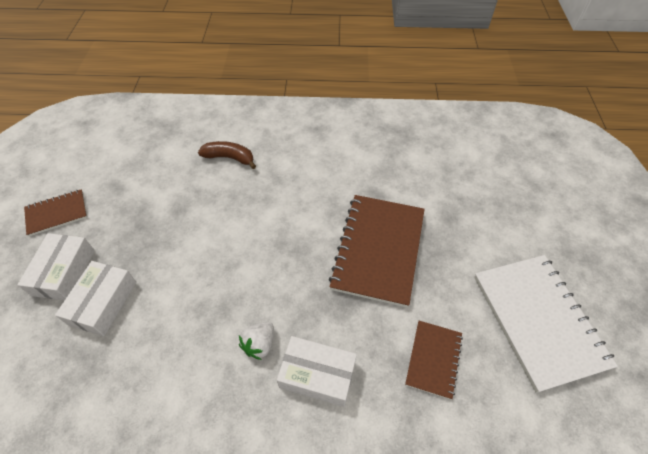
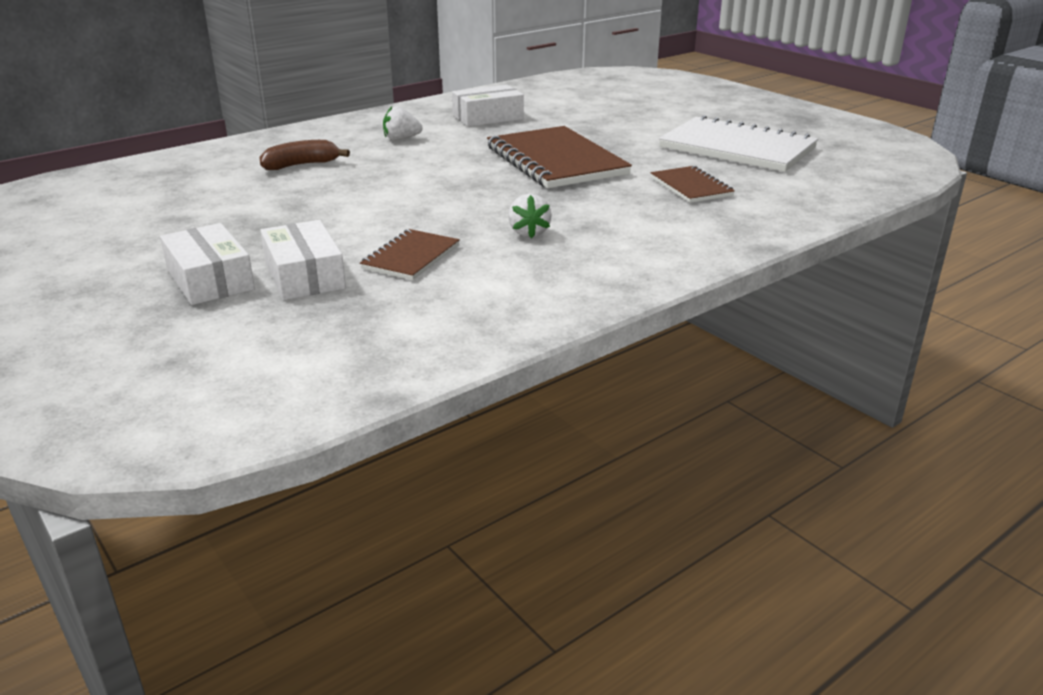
camera: 40 degrees left, 25 degrees down
brown notebook [24,189,87,236] -> brown notebook moved to [360,229,460,280]
white box [277,336,357,407] -> white box moved to [452,85,524,127]
none -> white strawberry [383,106,422,140]

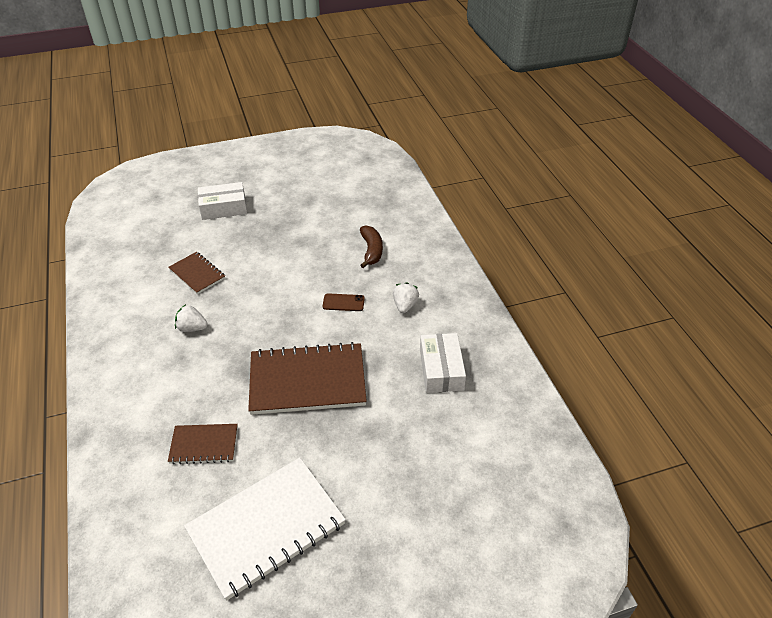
camera: 110 degrees right, 15 degrees up
white box [260,220,346,300] -> none
none -> brown phone [323,293,365,311]

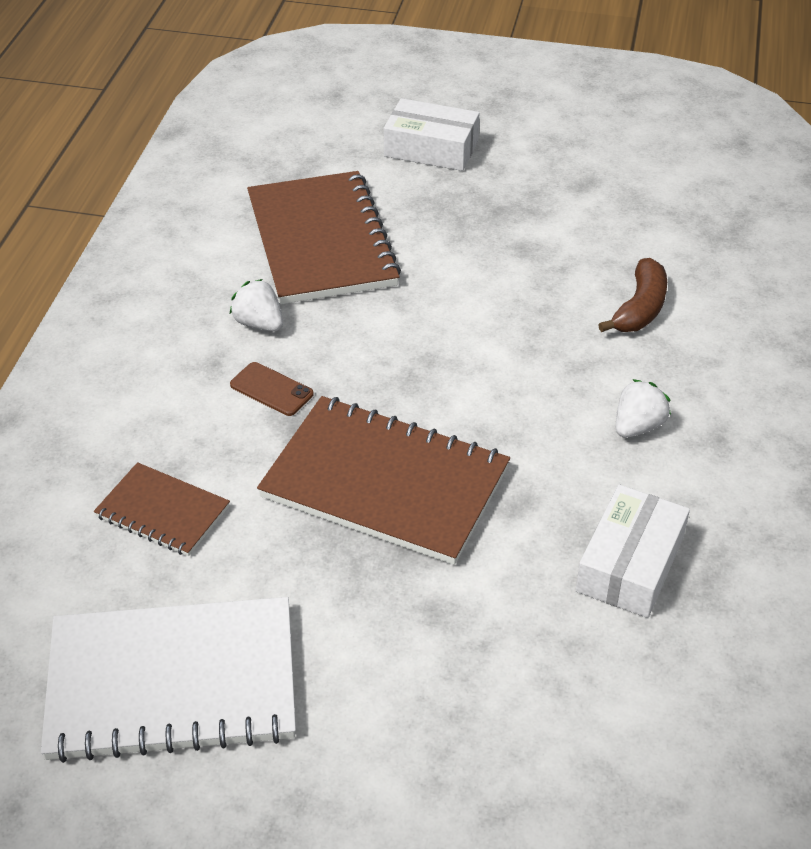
camera: 30 degrees right, 0 degrees up
brown notebook [168,252,225,294] -> brown notebook [247,171,401,304], size x1.92
brown phone [323,293,365,311] -> brown phone moved to [230,362,314,416]

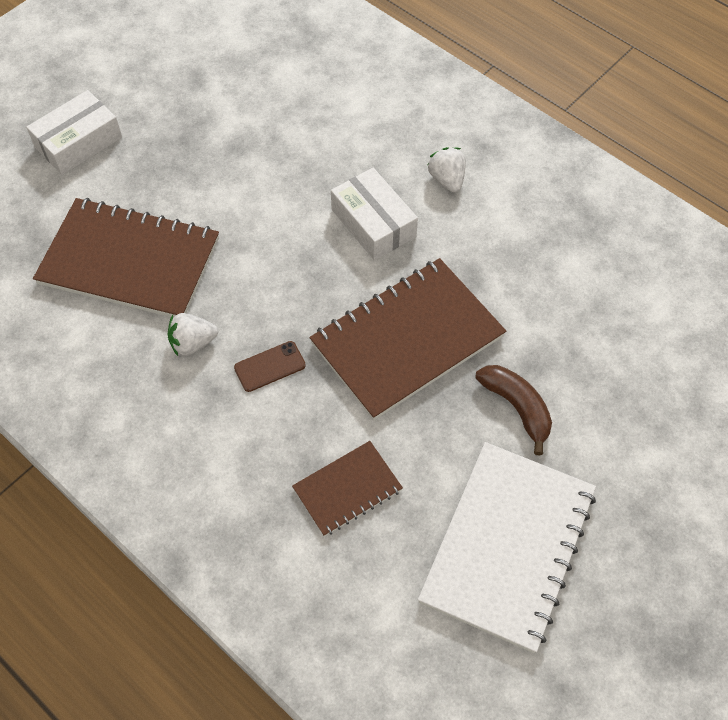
camera: 60 degrees left, 15 degrees up
white box [576,484,690,618] -> white box moved to [331,168,418,260]
brown banana [598,258,667,332] -> brown banana moved to [475,365,552,455]

